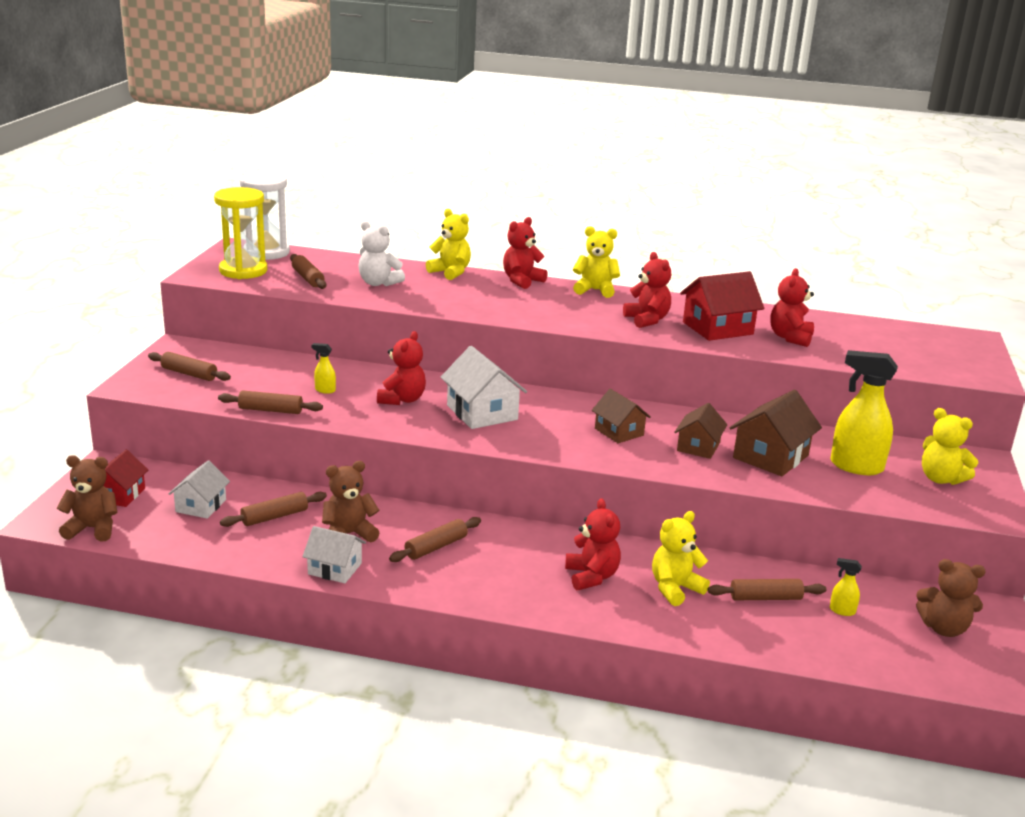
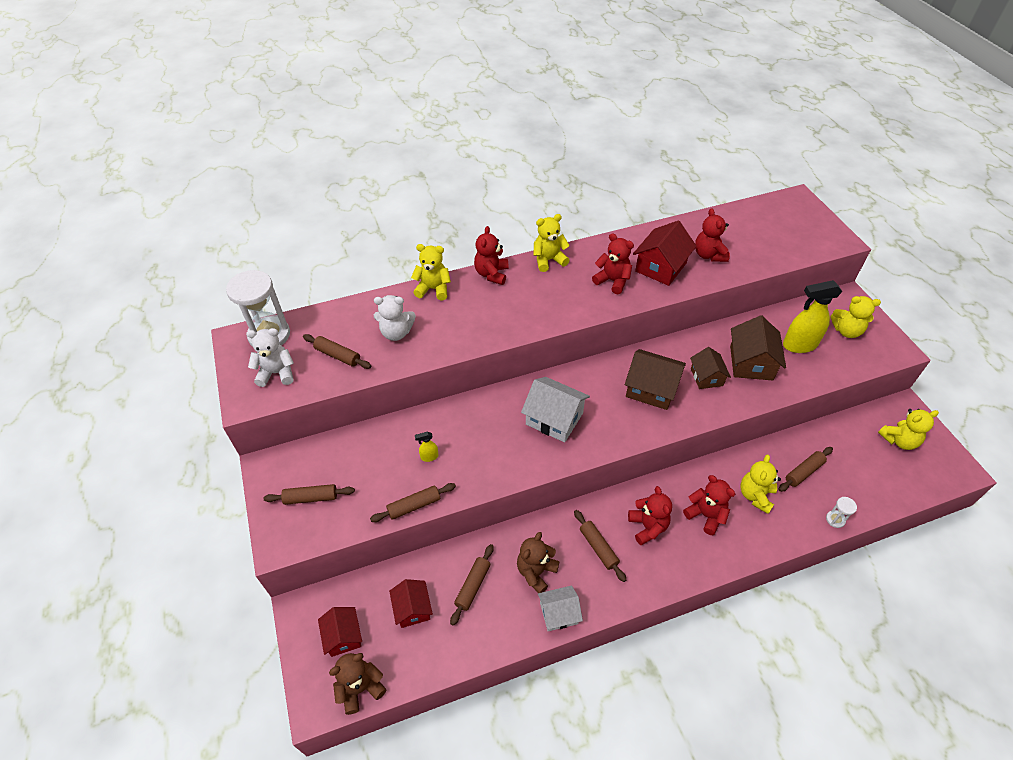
camera: 30 degrees left, 25 degrees up
white house [169,460,230,519] -> red house [389,579,433,628]
yellow hourglass [214,187,267,279] -> white teddy bear [246,328,294,387]
red teddy bear [377,331,426,405] -> red teddy bear moved to [628,486,672,545]
brown rolling pin [389,517,481,562] -> brown rolling pin turned 45 degrees counterclockwise [574,510,626,582]
brown house [592,389,651,443] -> brown house [625,349,686,410], size x1.55
yellow spray bottle [830,558,862,616] -> none
brown teddy bear [916,559,986,637] -> yellow teddy bear [878,409,939,450]
none -> white hourglass [826,497,857,528]

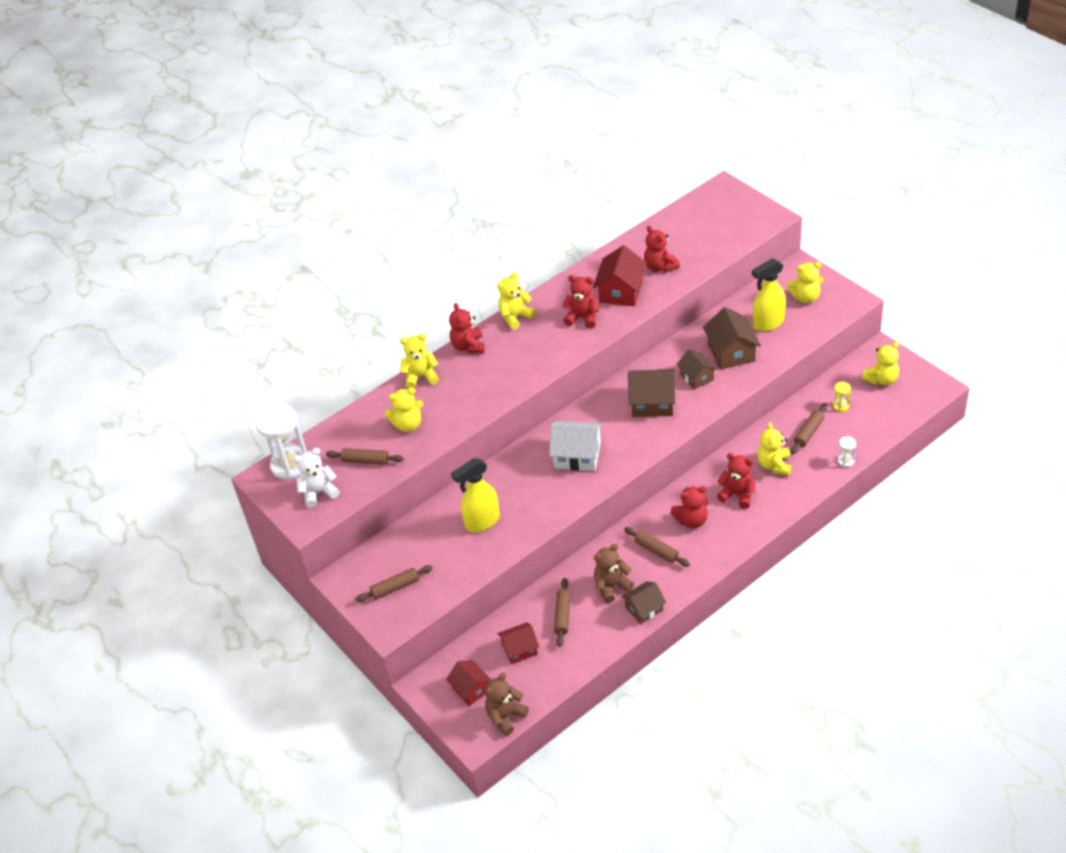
camera: 15 degrees left, 5 degrees down
brown rolling pin [370,483,456,522] -> none
white teddy bear [374,295,416,341] -> yellow teddy bear [385,387,423,432]
red house [389,579,433,628] -> red house turned 75 degrees counterclockwise [498,622,539,664]
yellow spray bottle [415,432,438,462] -> yellow spray bottle [451,458,500,532], size x2.26
brown teddy bear [517,532,560,593] -> brown teddy bear turned 45 degrees clockwise [594,544,634,603]
white house [538,585,583,631] -> brown house [621,581,666,624]
red teddy bear [628,486,672,545] -> red teddy bear turned 105 degrees clockwise [671,486,709,528]
none -> yellow hourglass [833,382,851,412]

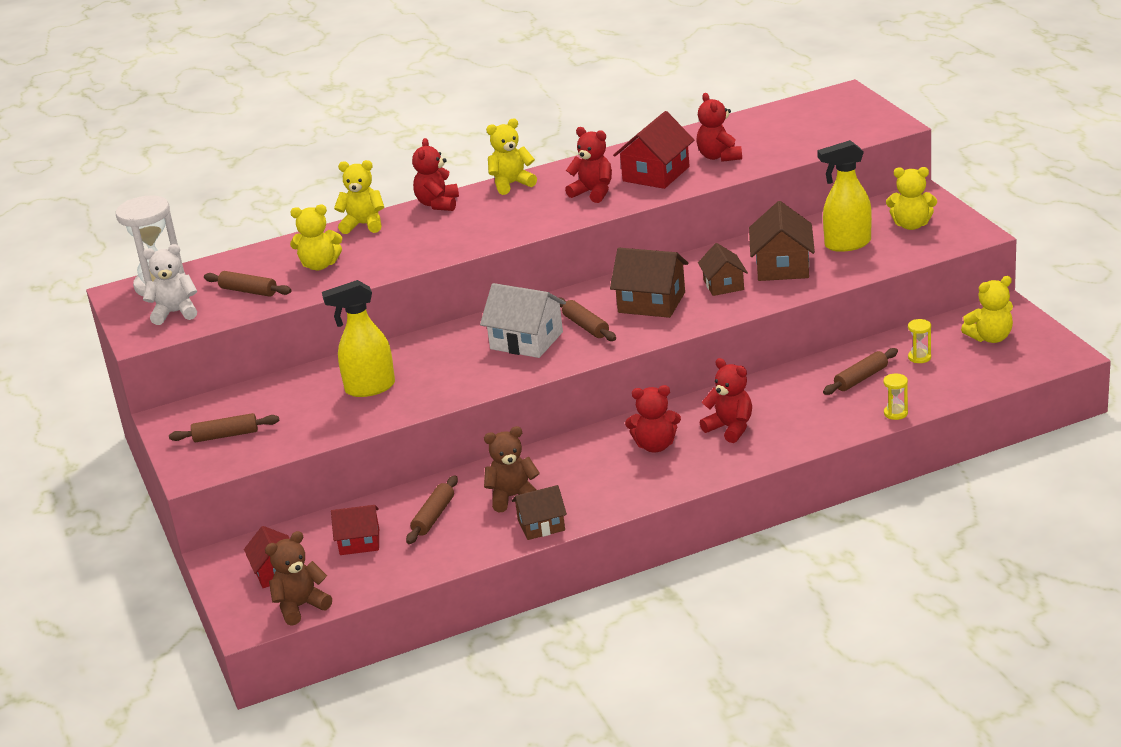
camera: 15 degrees right, 15 degrees down
brown rolling pin [624,527,690,567] -> brown rolling pin moved to [560,297,616,341]
yellow teddy bear [757,422,791,476] -> none
white hourglass [837,436,856,467] -> yellow hourglass [883,374,908,420]

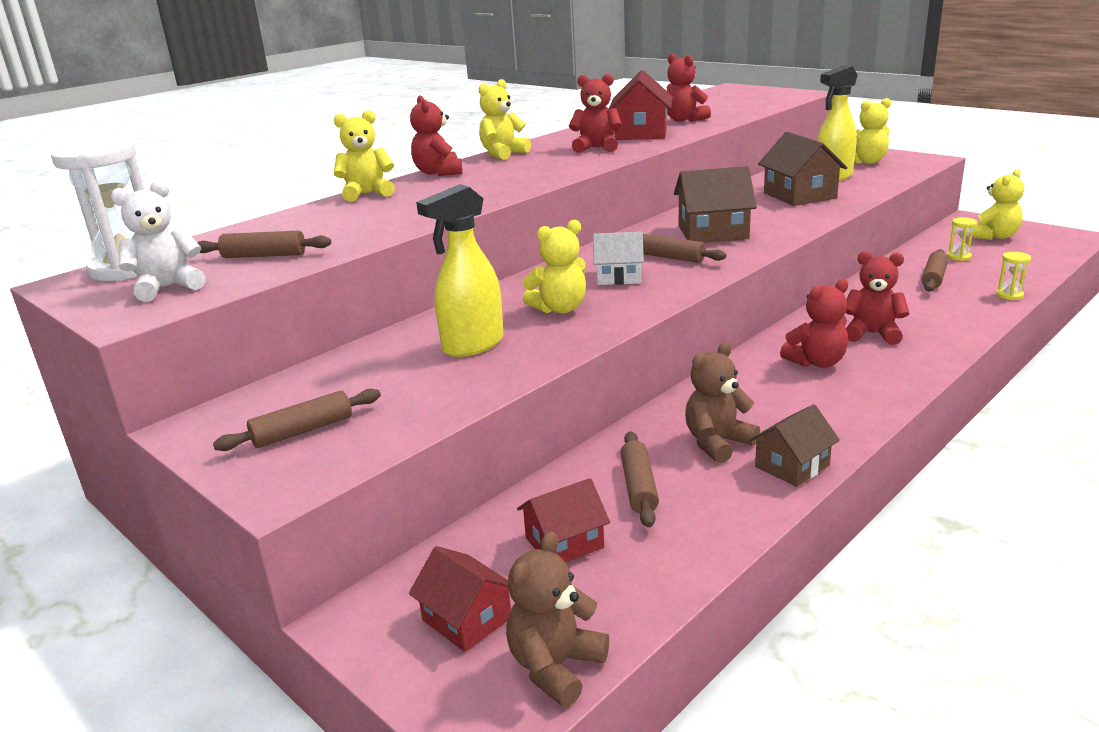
camera: 25 degrees left, 5 degrees down
yellow teddy bear [290,205,342,270] -> yellow teddy bear moved to [522,220,586,313]
white house [480,283,566,358] -> white house [593,232,644,285], size x0.64
brown house [698,243,748,296] -> none

